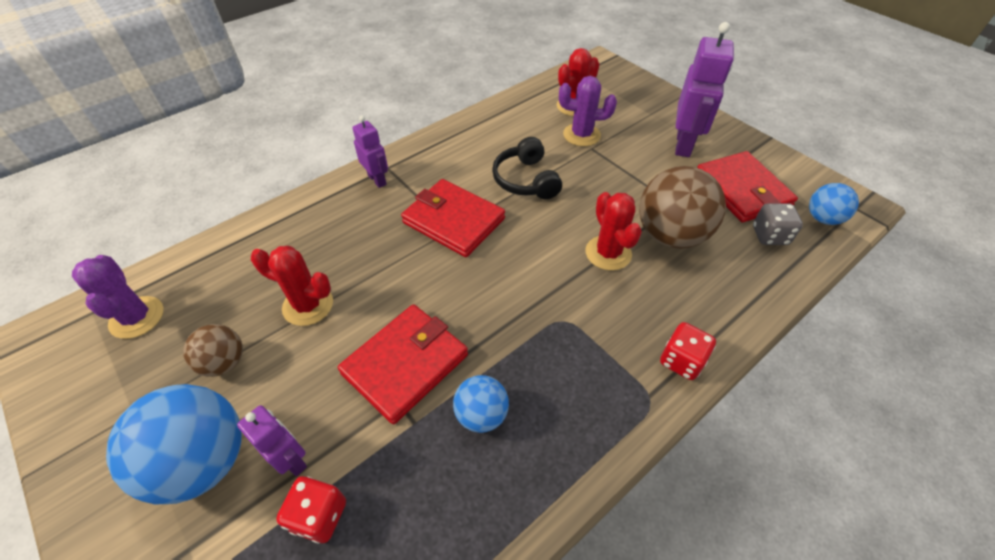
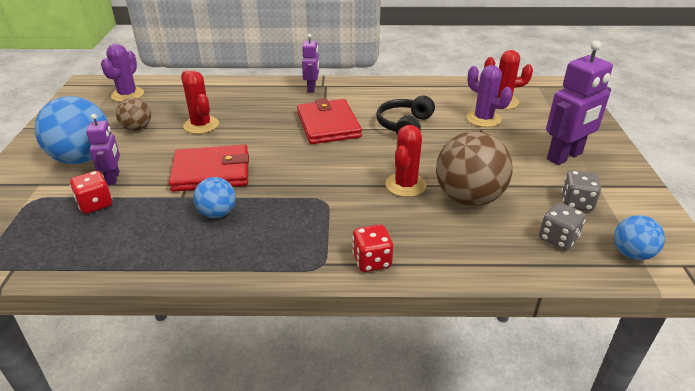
camera: 40 degrees right, 15 degrees down
red wallet [697,151,798,222] -> grey dice [561,170,601,211]

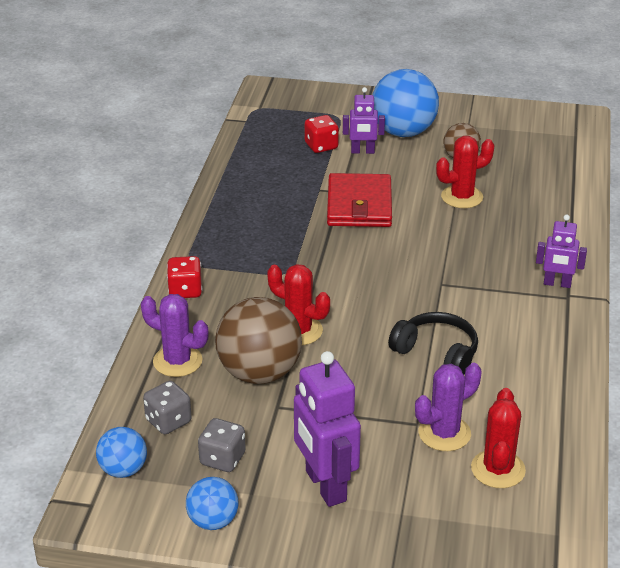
camera: 100 degrees right, 0 degrees up
purple cactus [101,44,144,102] -> purple cactus moved to [141,294,209,377]
blue ball [194,177,236,218] -> blue ball moved to [186,477,238,530]
red wallet [297,98,362,144] -> none

